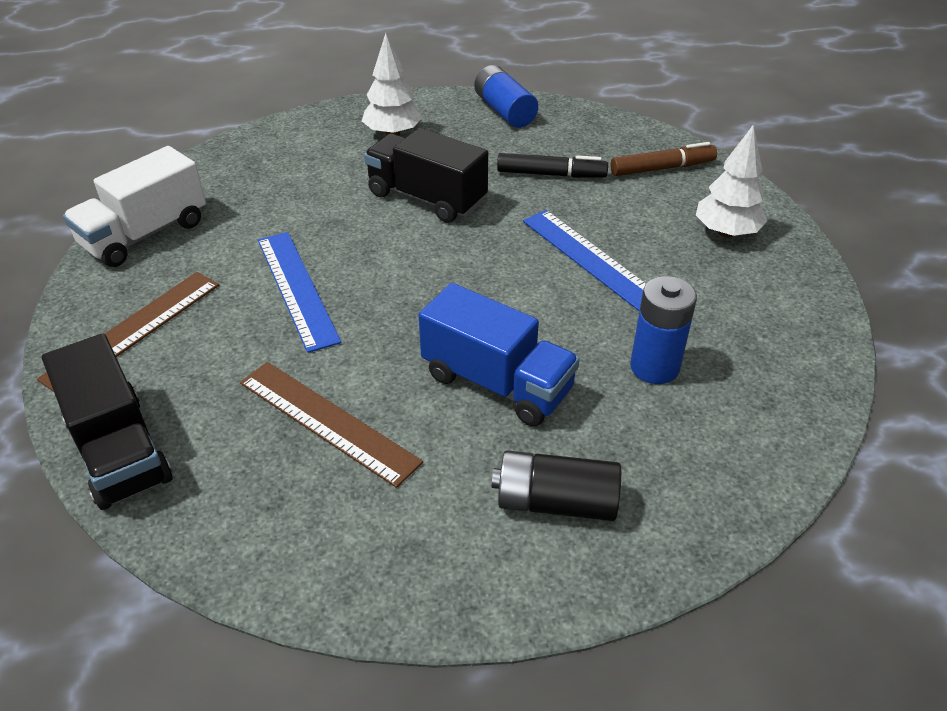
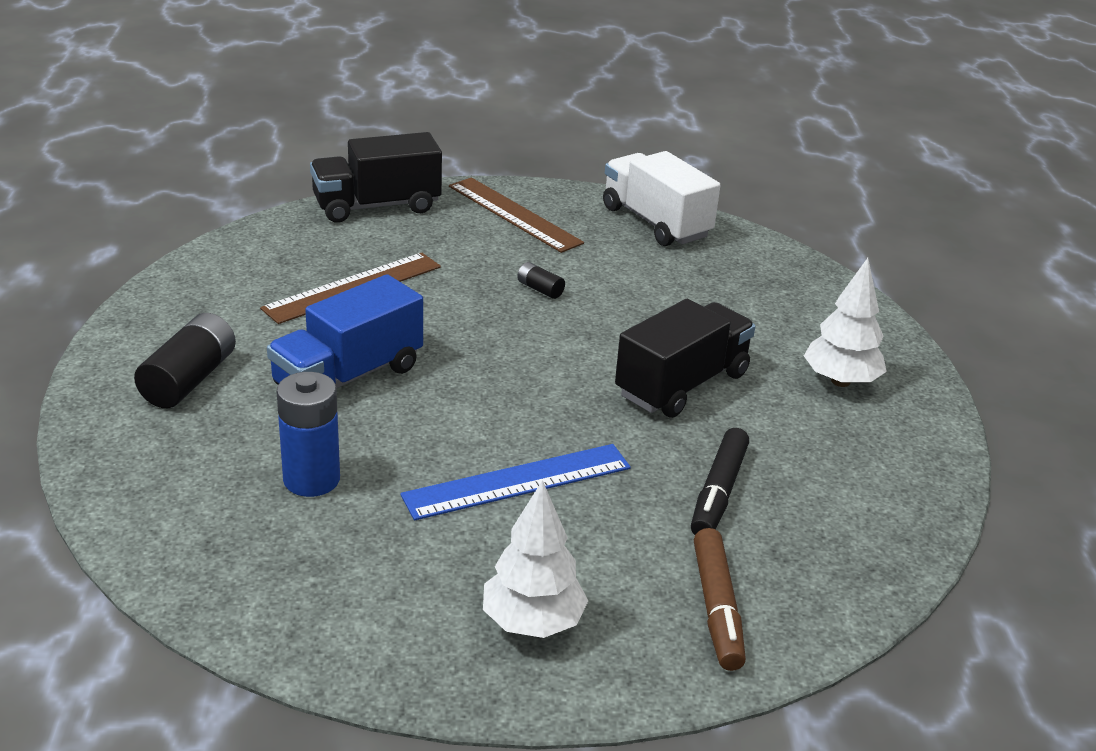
camera: 100 degrees right, 10 degrees down
blue ruler [258,232,341,353] -> black battery [517,262,565,299]
blue battery [474,65,538,128] -> none

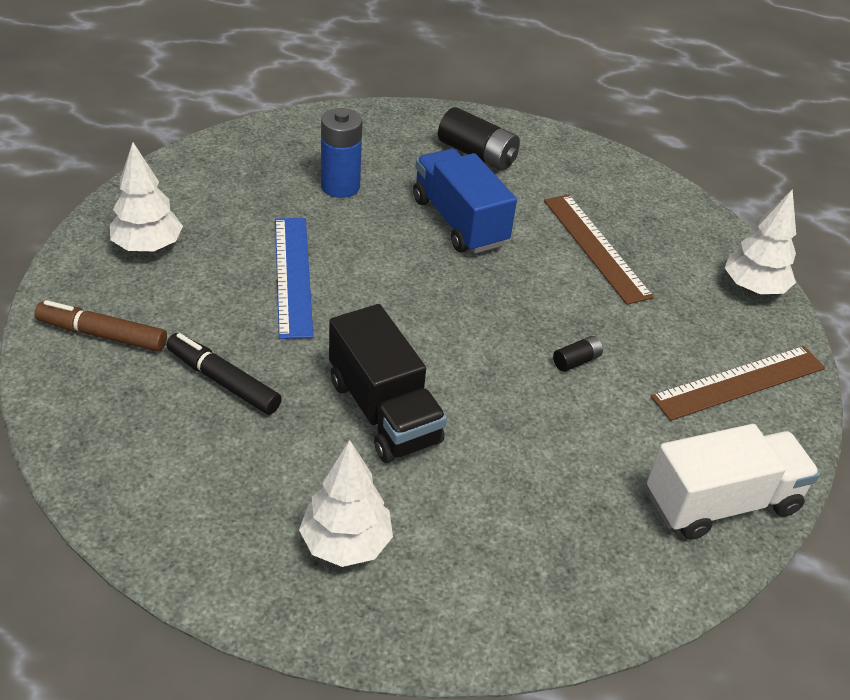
camera: 105 degrees right, 10 degrees up
black truck [310,132,442,223] -> white tree [725,189,796,294]

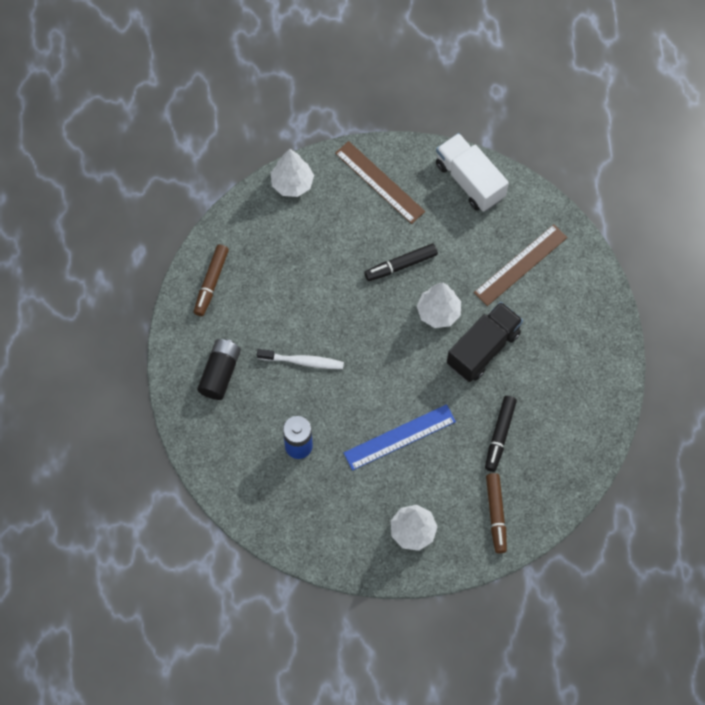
camera: 105 degrees left, 25 degrees up
white tree [299,440,393,567] -> white tree moved to [417,282,461,328]
blue truck [413,149,517,254] -> white toothbrush [257,349,344,369]
brown ruler [544,194,654,305] -> brown ruler moved to [474,224,567,306]
black battery [553,336,603,372] -> black marker [364,244,438,281]
none -> brown marker [194,245,229,316]

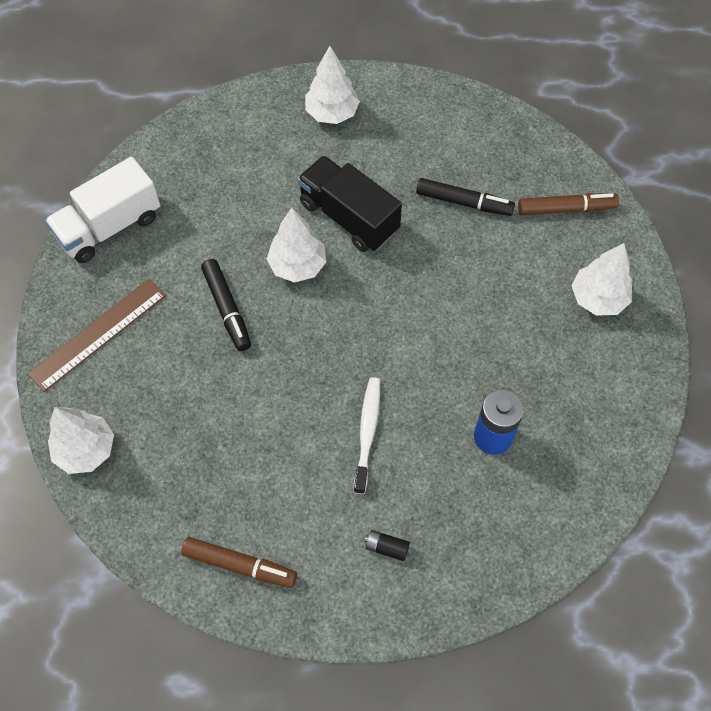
camera: 90 degrees left, 5 degrees down
black battery [197,339,241,400] -> black battery [364,530,410,561], size x0.49
blue ruler [344,404,456,470] -> none
brown ruler [474,224,567,306] -> none
none -> white tree [305,46,360,124]

